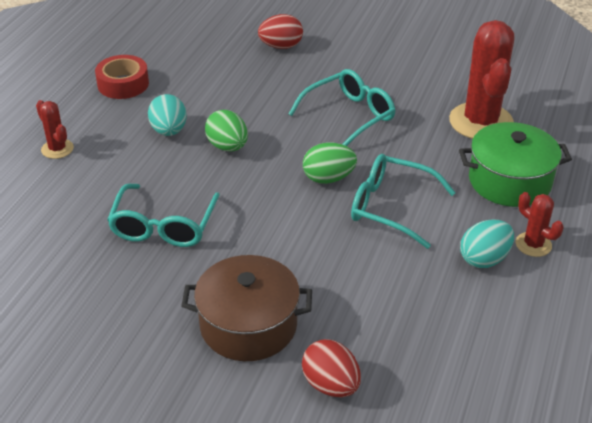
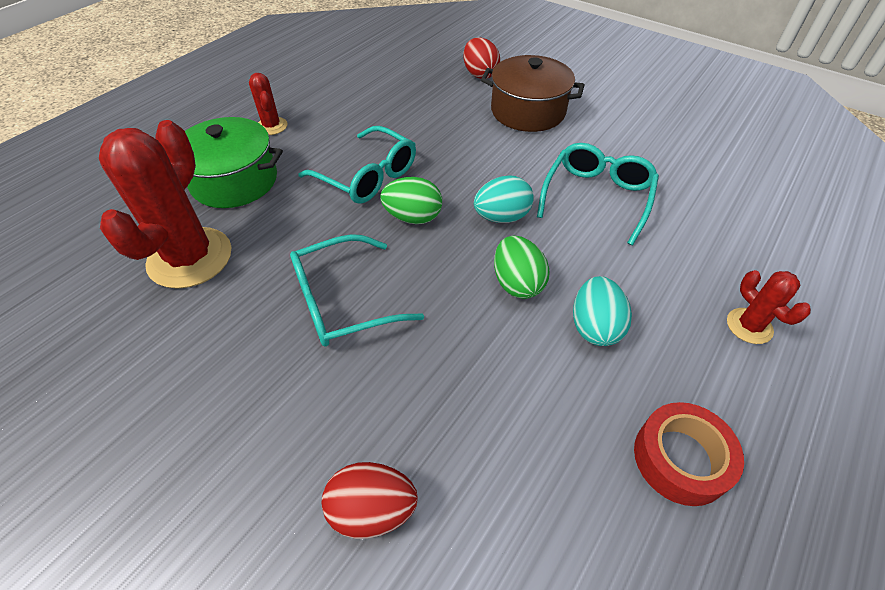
camera: 165 degrees left, 10 degrees up
turquoise egg [460,219,514,268] -> turquoise egg moved to [474,175,534,223]

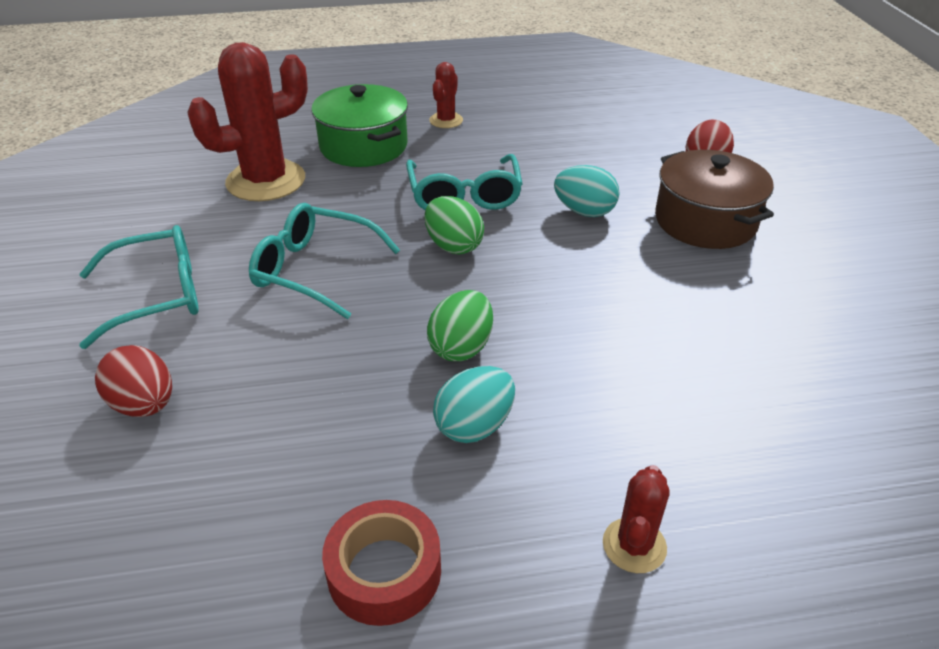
camera: 45 degrees right, 10 degrees down
turquoise egg [474,175,534,223] -> turquoise egg moved to [554,165,620,217]
turquoise glasses [537,143,659,245] -> turquoise glasses moved to [79,225,199,349]

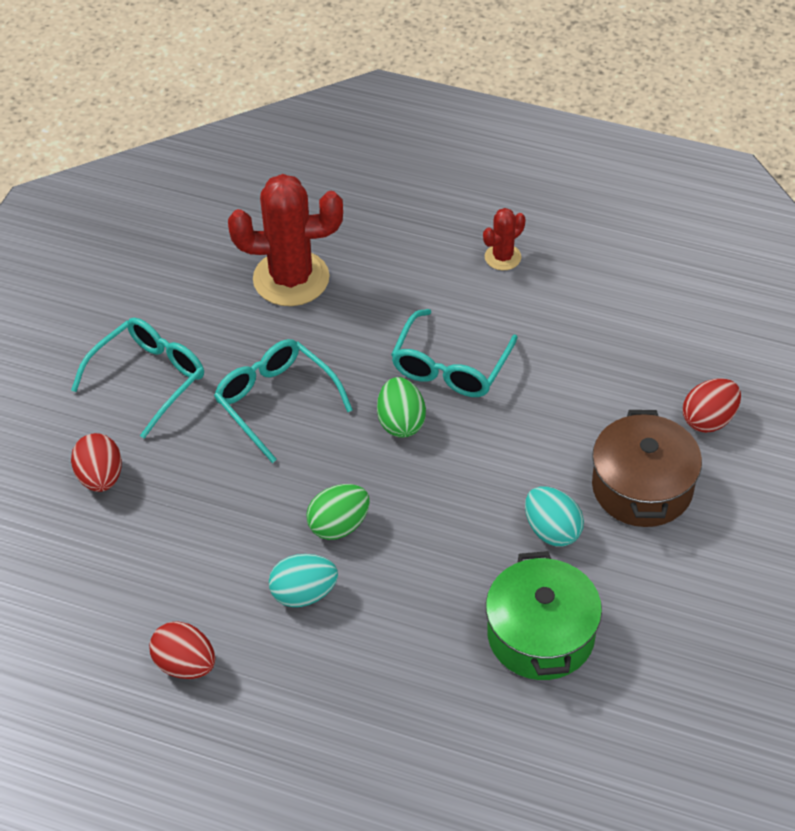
camera: 30 degrees right, 10 degrees up
turquoise glasses [79,225,199,349] -> turquoise glasses turned 60 degrees counterclockwise [71,318,204,439]
green pot [311,84,408,167] -> green pot moved to [486,551,602,680]
red tape [322,500,441,626] -> red egg [149,621,215,679]
turquoise egg [554,165,620,217] -> turquoise egg moved to [525,486,584,547]
red cactus [603,465,670,573] -> none

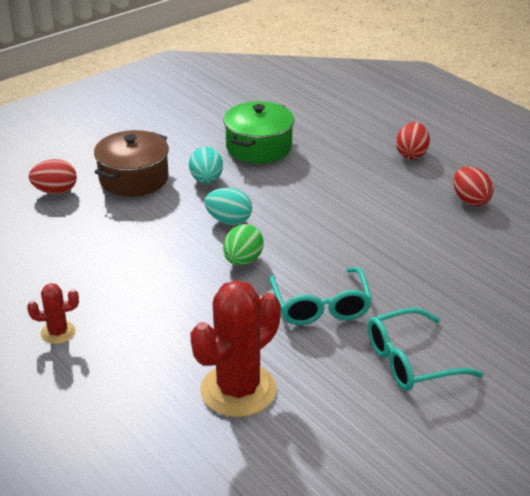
camera: 150 degrees left, 15 degrees down
red egg [71,433,122,492] -> red egg moved to [396,122,430,159]
red cactus [228,174,343,306] -> red cactus turned 75 degrees counterclockwise [190,280,281,417]
turquoise egg [269,554,338,607] -> turquoise egg moved to [204,188,252,225]
green egg [306,484,370,540] -> none
turquoise glasses [391,309,518,397] -> none

